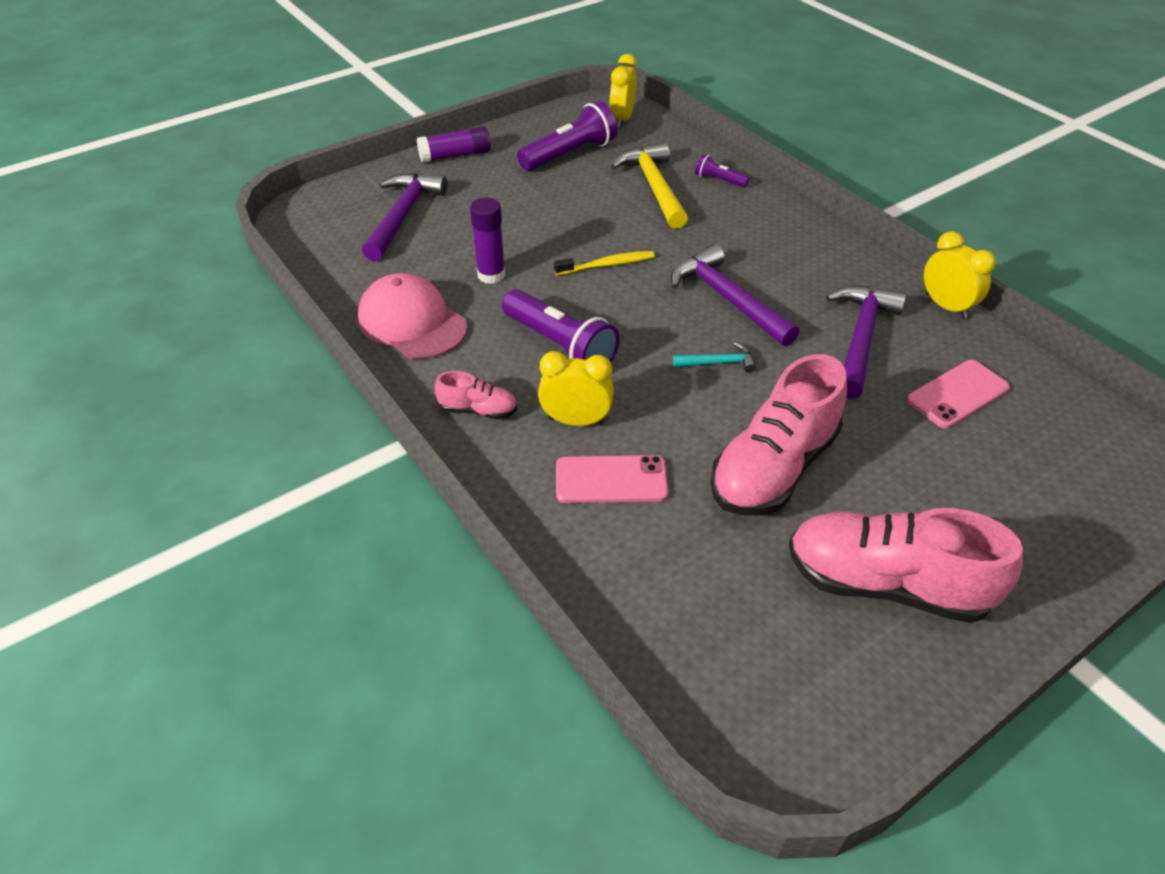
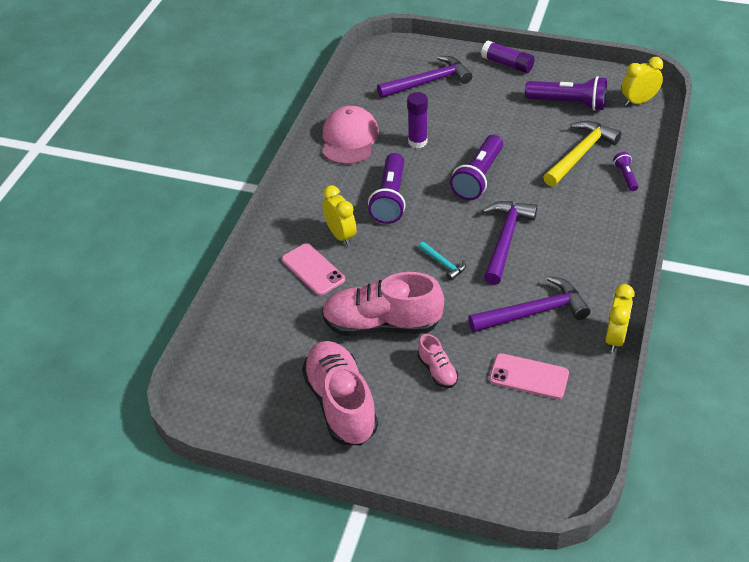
camera: 55 degrees right, 0 degrees up
pink shoe [435,371,517,419] -> pink shoe moved to [418,334,458,388]
yellow toothbrush [554,251,655,275] -> purple flashlight [450,135,503,200]

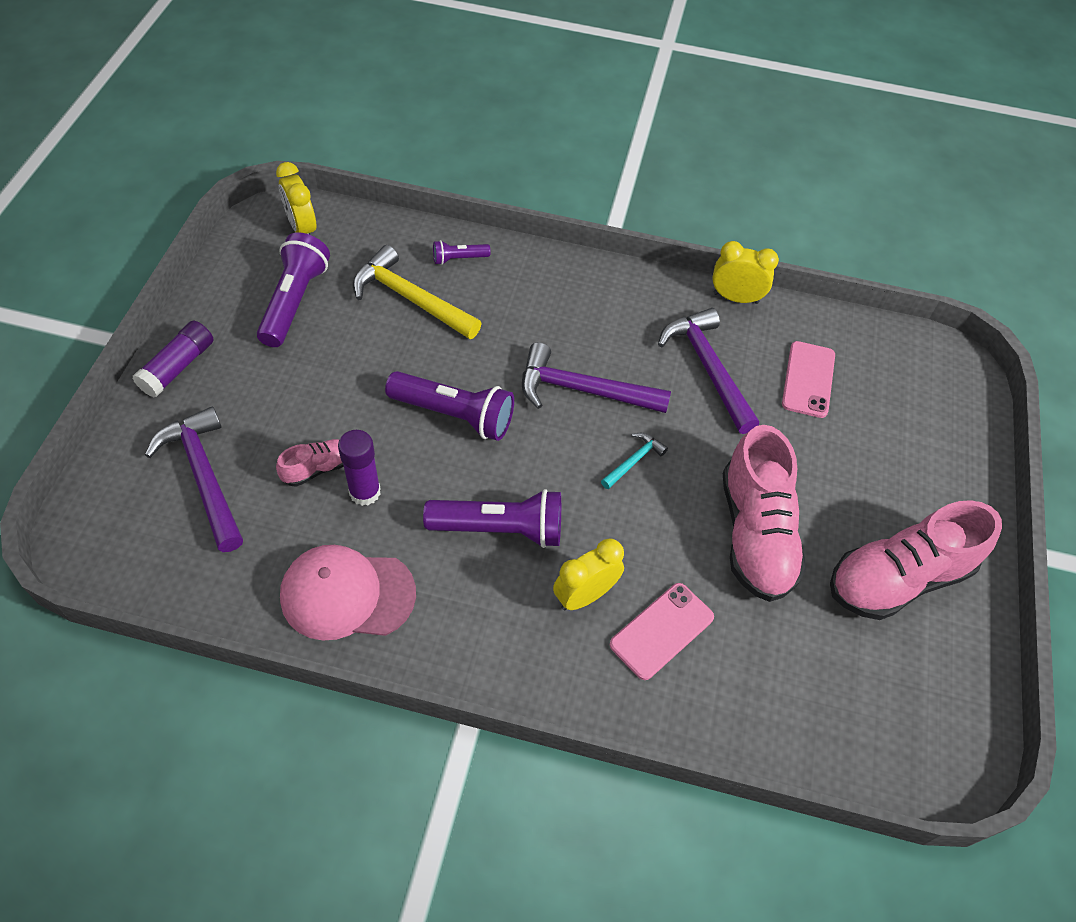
camera: 100 degrees left, 10 degrees up
pink shoe [418,334,458,388] -> pink shoe moved to [276,439,344,487]

